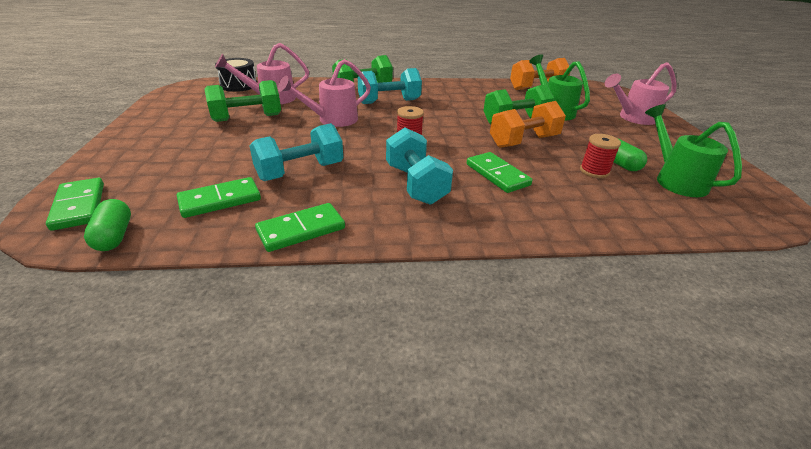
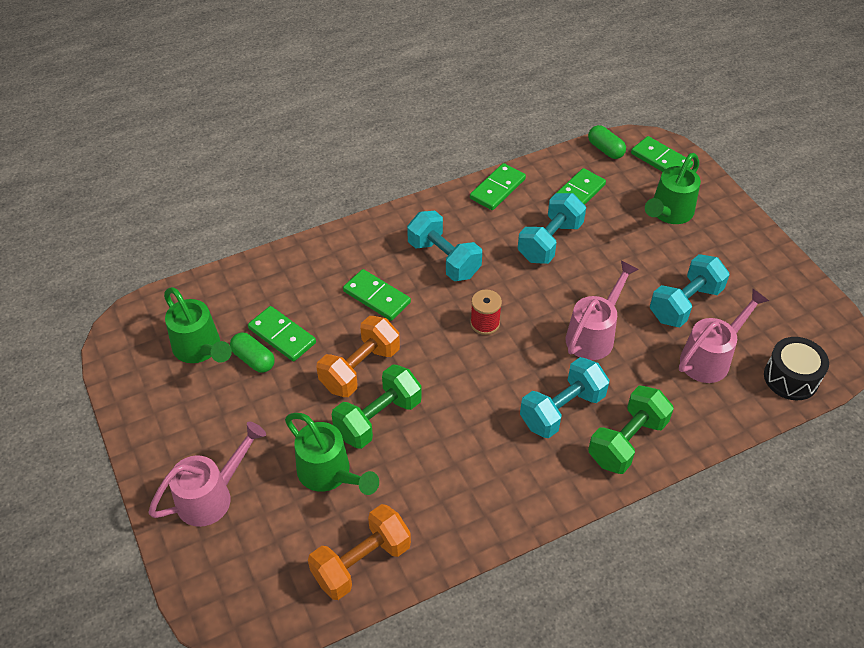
camera: 160 degrees right, 15 degrees up
green dumbbell [205,80,281,122] -> turquoise dumbbell [650,254,730,327]
red spool [580,134,621,178] -> green domino [248,306,316,362]
none -> green watering can [645,153,701,224]

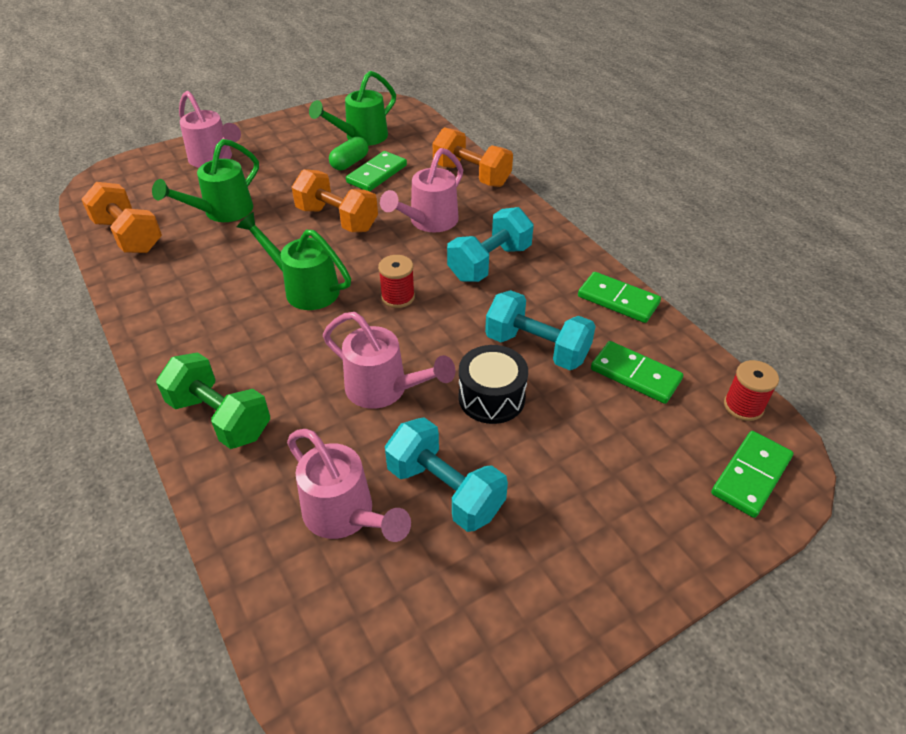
camera: 85 degrees right, 5 degrees down
green dumbbell [332,364,422,449] -> none
green domino [343,269,411,321] -> pink watering can [380,148,463,232]
turquoise dumbbell [520,357,609,438] -> none
green capsule [588,125,626,159] -> red spool [724,360,779,421]
green watering can [645,153,701,224] -> green watering can moved to [237,212,351,310]
black drum [764,337,829,401] -> black drum moved to [458,345,528,424]
none -> orange dumbbell [433,127,513,187]

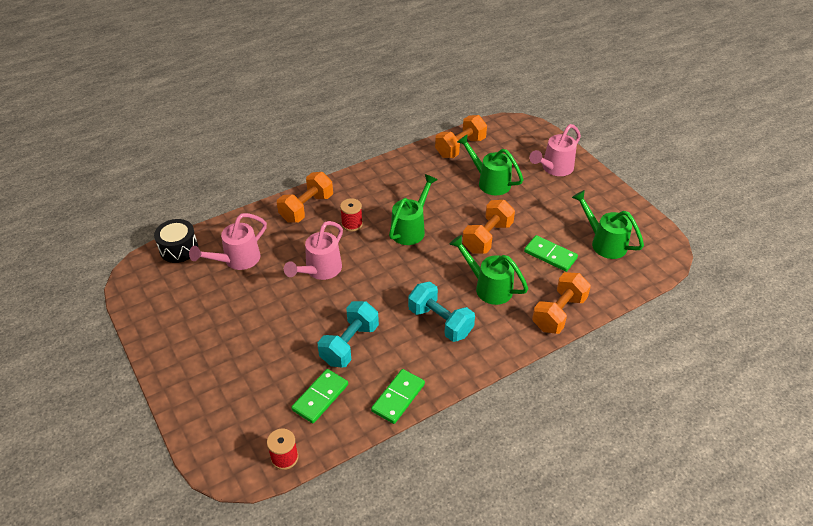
camera: 90 degrees right, 0 degrees up
green dumbbell [156,352,270,449] -> orange dumbbell [277,172,333,223]
green capsule [329,137,368,170] -> none
red spool [378,255,415,308] -> red spool moved to [340,198,363,231]
pink watering can [380,148,463,232] -> green watering can [449,235,528,305]
turquoise dumbbell [385,417,508,532] -> none
black drum [458,345,528,424] -> black drum moved to [154,219,198,263]
green domino [711,431,793,518] -> none

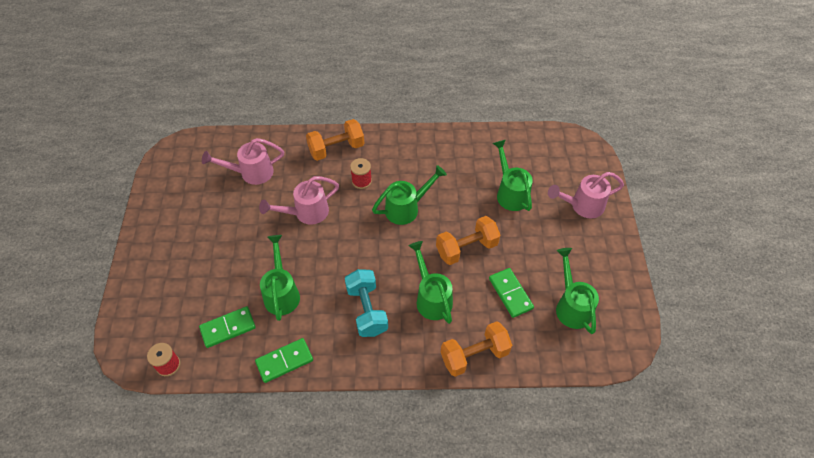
camera: 30 degrees right, 10 degrees up
black drum [154,219,198,263] -> none
turquoise dumbbell [317,301,379,368] -> green watering can [260,235,300,321]
orange dumbbell [435,115,487,158] -> none

